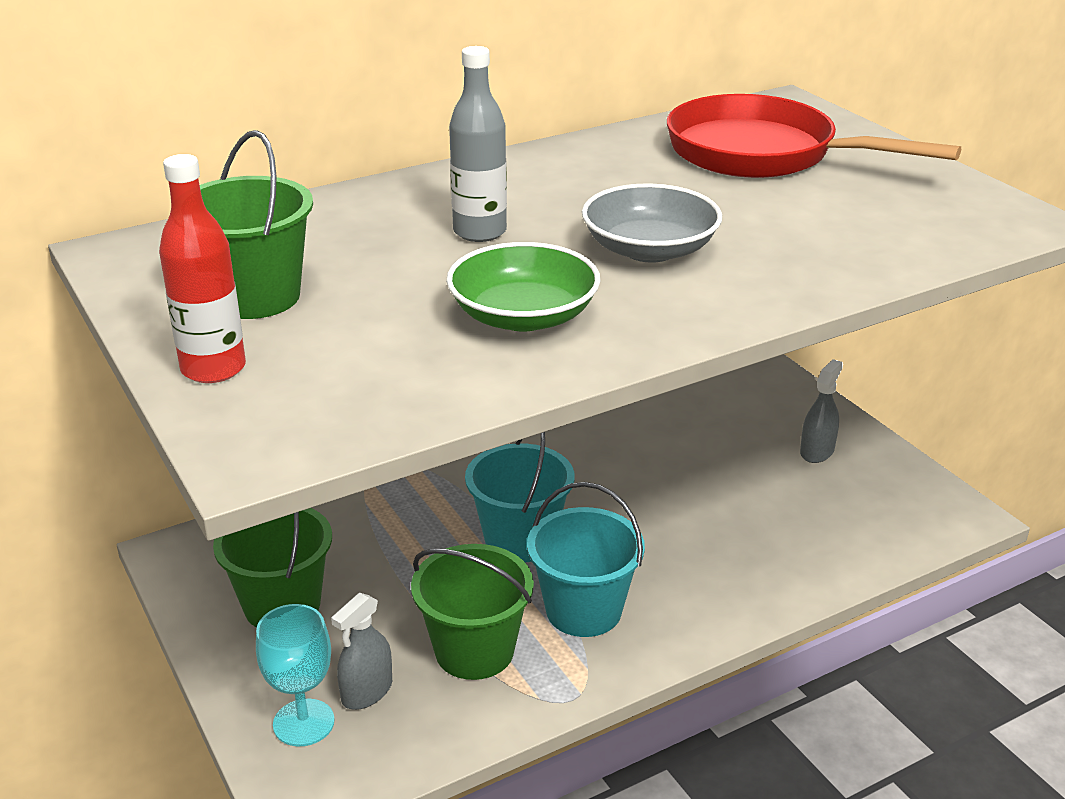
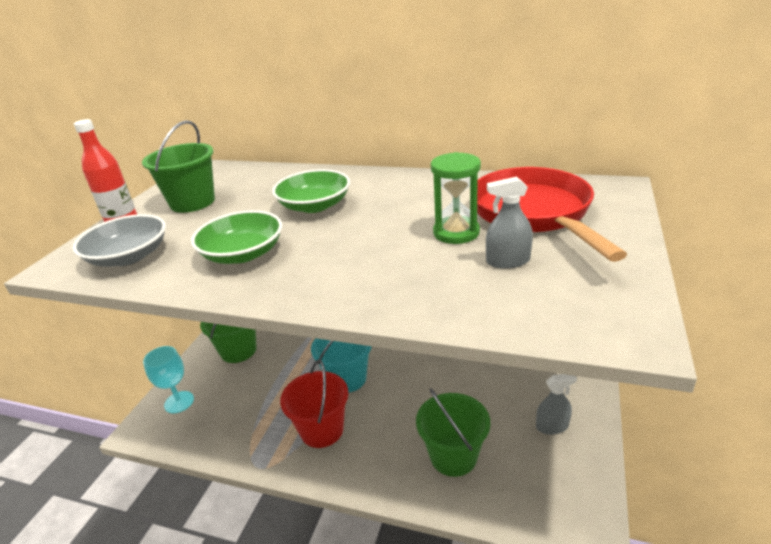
camera: 50 degrees right, 0 degrees up
grey spray bottle [331,593,392,710] -> grey spray bottle moved to [486,177,533,269]
green bucket [411,544,534,680] -> green bucket moved to [416,388,490,477]
grey bottle [449,46,507,242] -> green bowl [272,169,350,213]
turquoise bucket [527,482,645,637] -> red bucket [280,360,348,448]
grey bowl [582,183,722,262] -> grey bowl moved to [73,214,166,267]
none -> green hourglass [431,152,481,244]

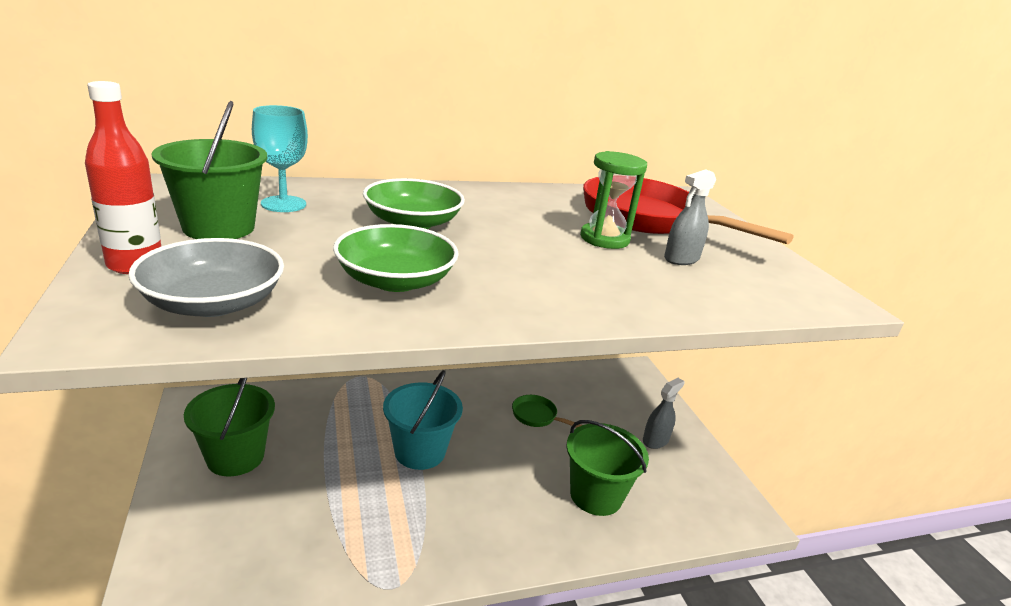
camera: 40 degrees left, 5 degrees down
turquoise goblet [143,346,194,413] -> turquoise goblet moved to [252,105,308,212]
red bucket [280,360,348,448] -> none
none -> green pan [512,395,582,428]

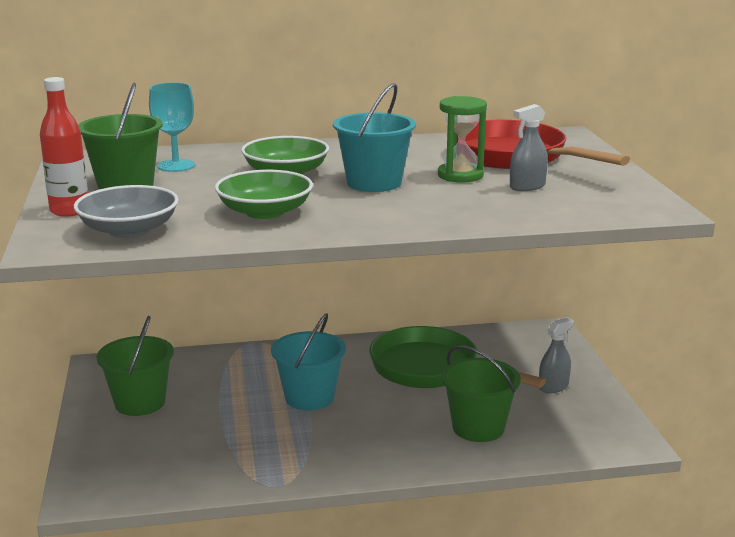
camera: 10 degrees right, 5 degrees down
green pan [512,395,582,428] -> green pan [369,326,546,388], size x2.31
none -> turquoise bucket [333,83,416,192]

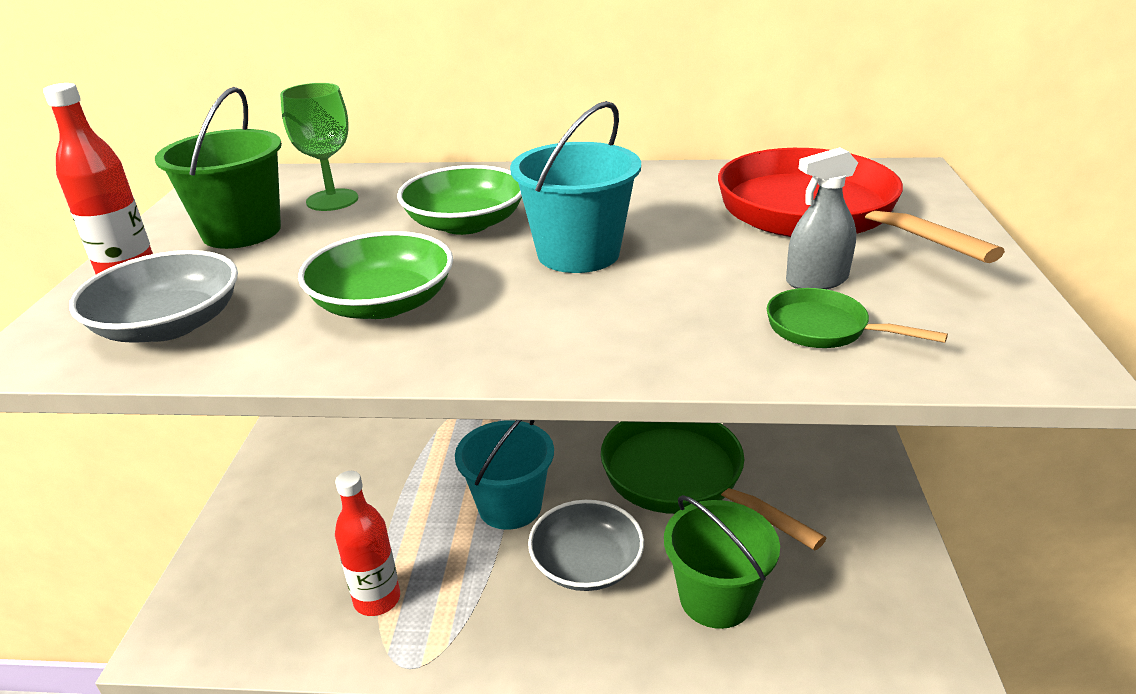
camera: 15 degrees right, 10 degrees up
green bucket [96,316,174,416] -> none
turquoise goblet [149,82,195,172] -> green goblet [280,83,358,211]
green hourglass [438,96,487,183] -> none
grey spray bottle [539,318,574,393] -> none
none -> red bottle [335,471,400,616]
none -> grey bowl [528,500,644,591]
none -> green pan [767,288,948,348]

